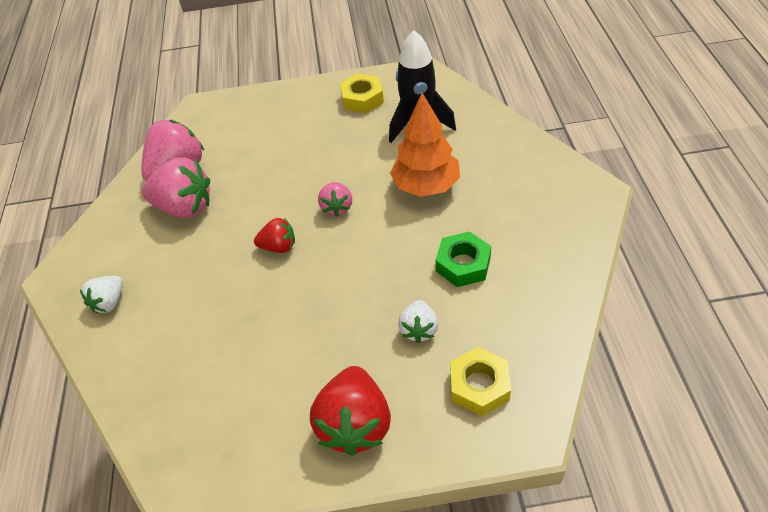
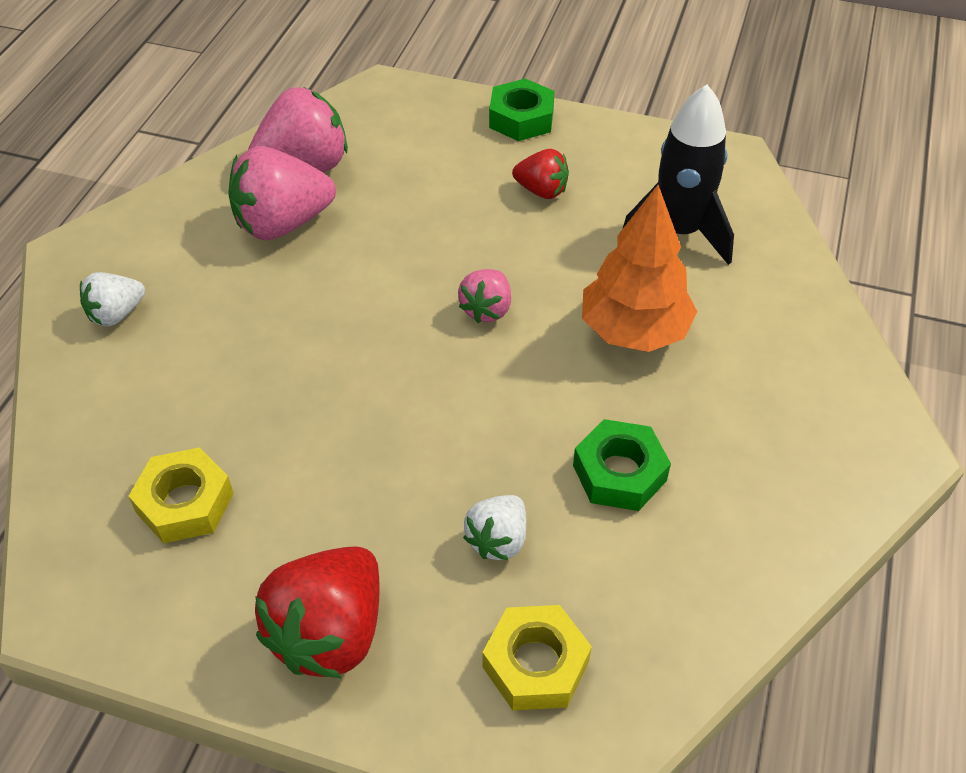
camera: 20 degrees right, 0 degrees up
pink strawberry [142,157,210,218] -> pink strawberry turned 120 degrees clockwise [229,146,336,240]
red strawberry [254,218,295,253] -> red strawberry moved to [512,149,569,199]
yellow nut [340,73,384,113] -> yellow nut moved to [128,447,233,543]
none -> green nut [489,78,555,141]

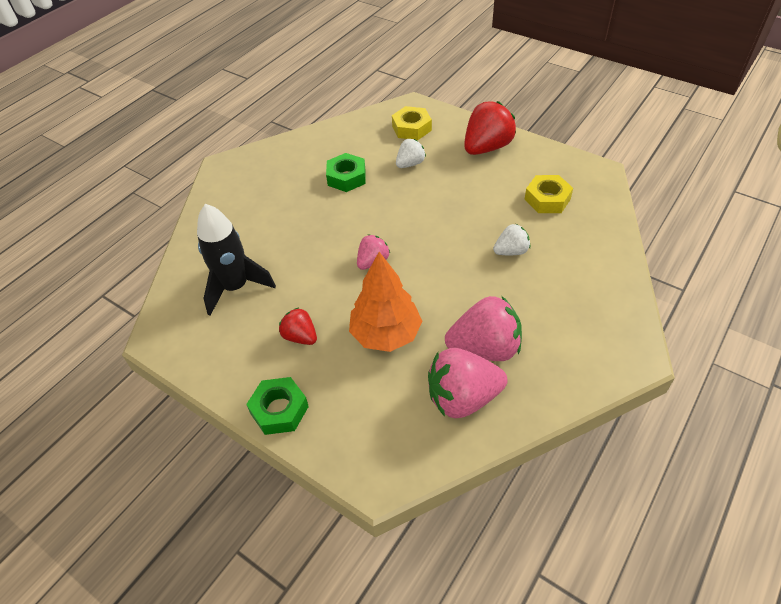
camera: 160 degrees left, 0 degrees up
white strawberry [80,272,145,327] -> white strawberry moved to [493,223,530,255]
orange tree [582,185,697,352] -> orange tree moved to [349,252,422,352]

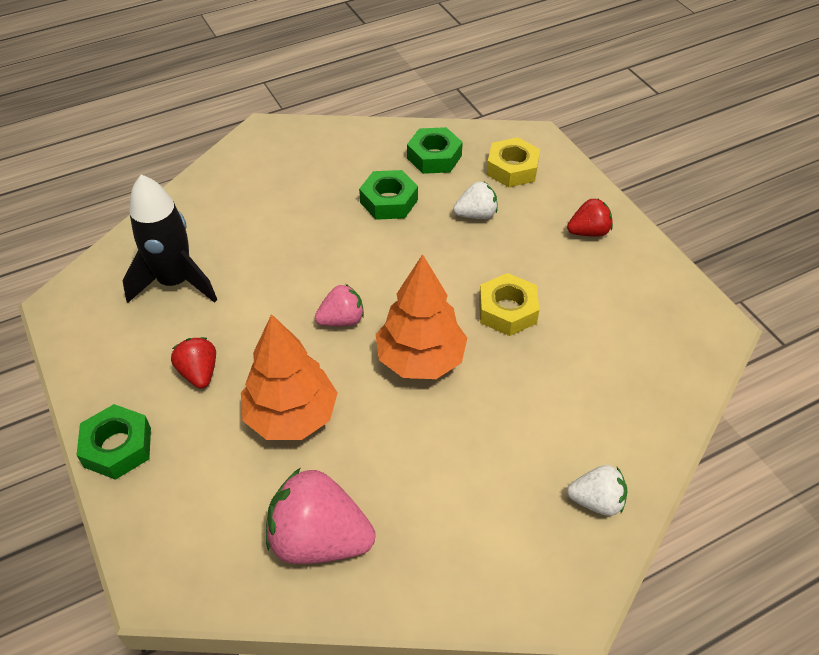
camera: 25 degrees right, 0 degrees up
pink strawberry [445,296,522,361] -> none
red strawberry [464,101,516,155] -> red strawberry [567,198,613,237], size x0.56
white strawberry [493,223,530,255] -> white strawberry moved to [567,465,627,516]
yellow nut [524,175,573,213] -> yellow nut moved to [479,273,539,336]
none -> orange tree [376,254,467,379]
none -> green nut [407,127,463,174]

